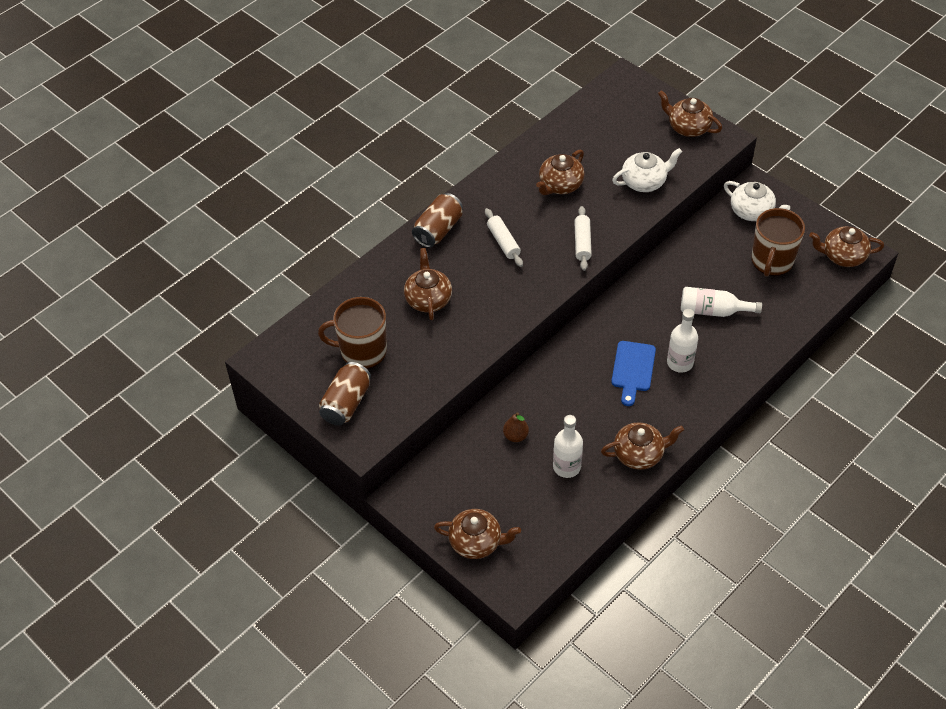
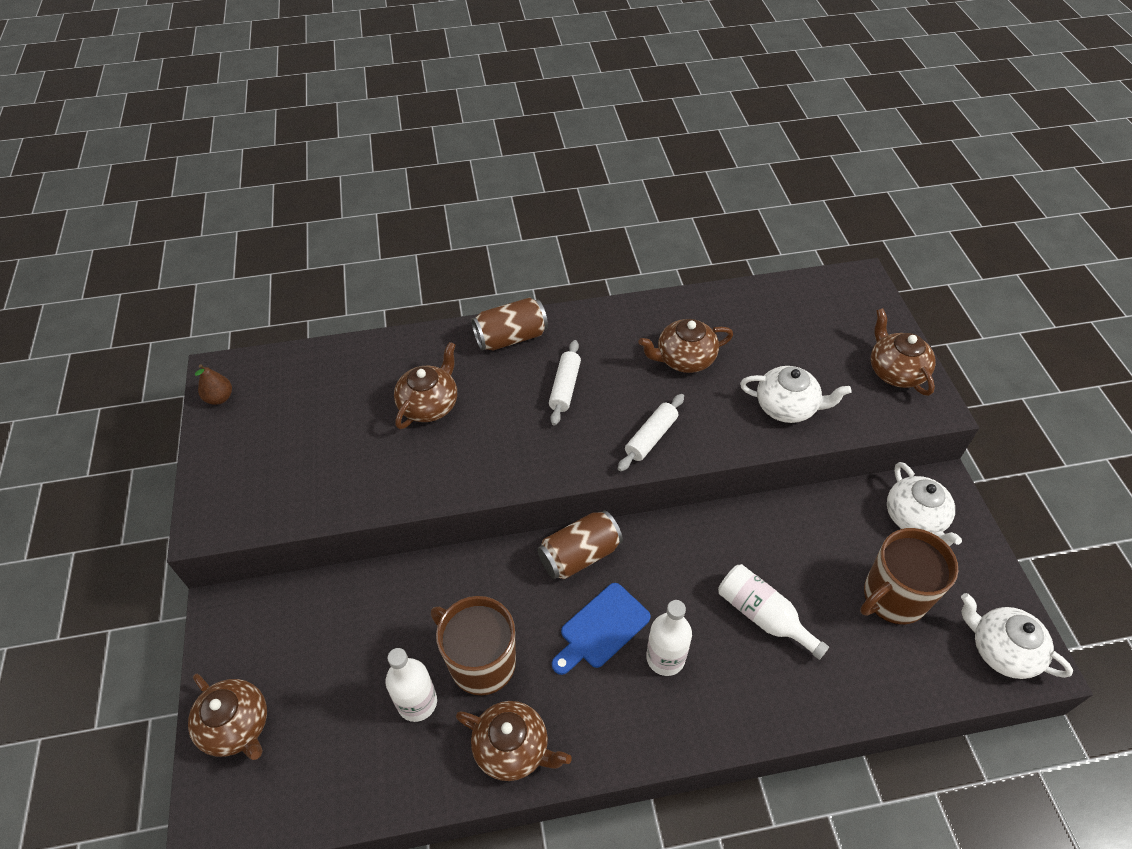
camera: 35 degrees right, 0 degrees up
brown mug [318,297,387,369] -> brown mug moved to [431,596,516,695]
brown can [319,362,371,426] -> brown can moved to [537,510,623,579]
brown pear [503,412,529,442] -> brown pear moved to [195,364,232,405]
brown teapot [809,226,884,267] -> white teapot [961,593,1073,679]

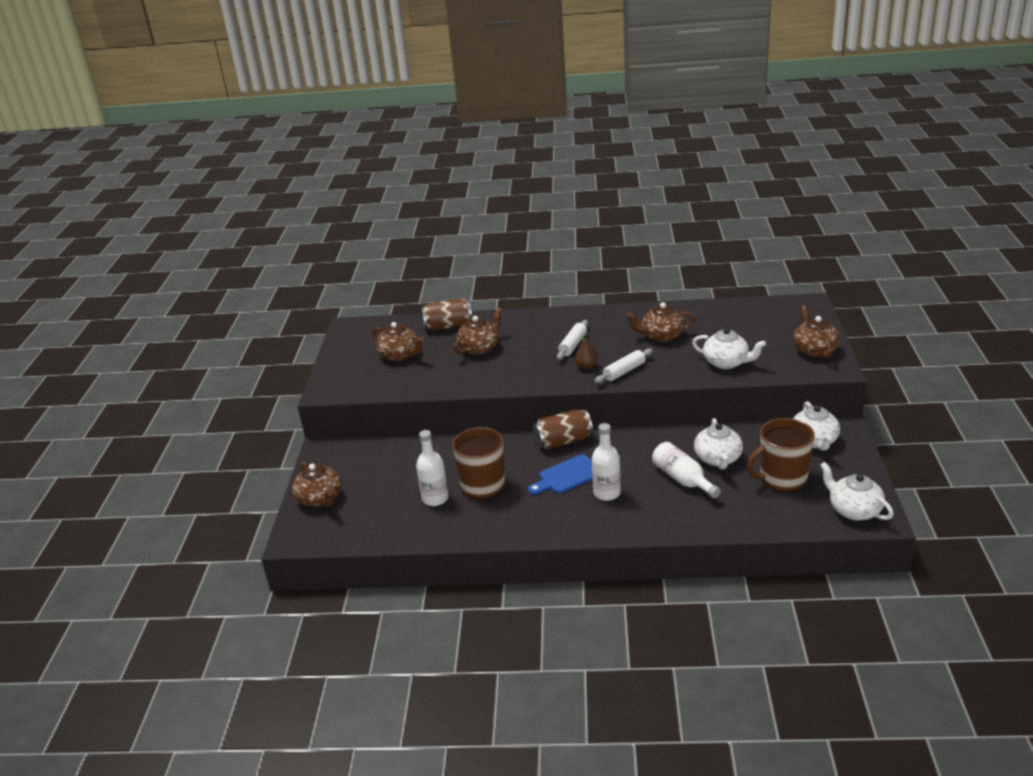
camera: 15 degrees right, 20 degrees down
brown pear [195,364,232,405] -> brown pear moved to [575,334,598,370]
brown teapot [456,701,572,781] -> brown teapot moved to [372,322,424,361]
brown can [471,297,548,350] -> brown can moved to [422,298,472,330]
none -> white teapot [694,418,743,469]

